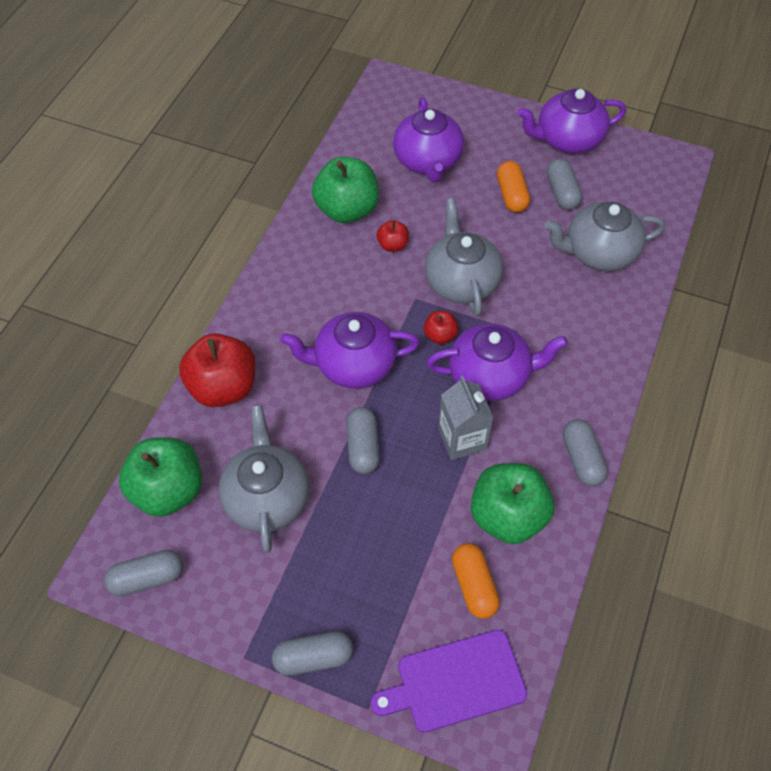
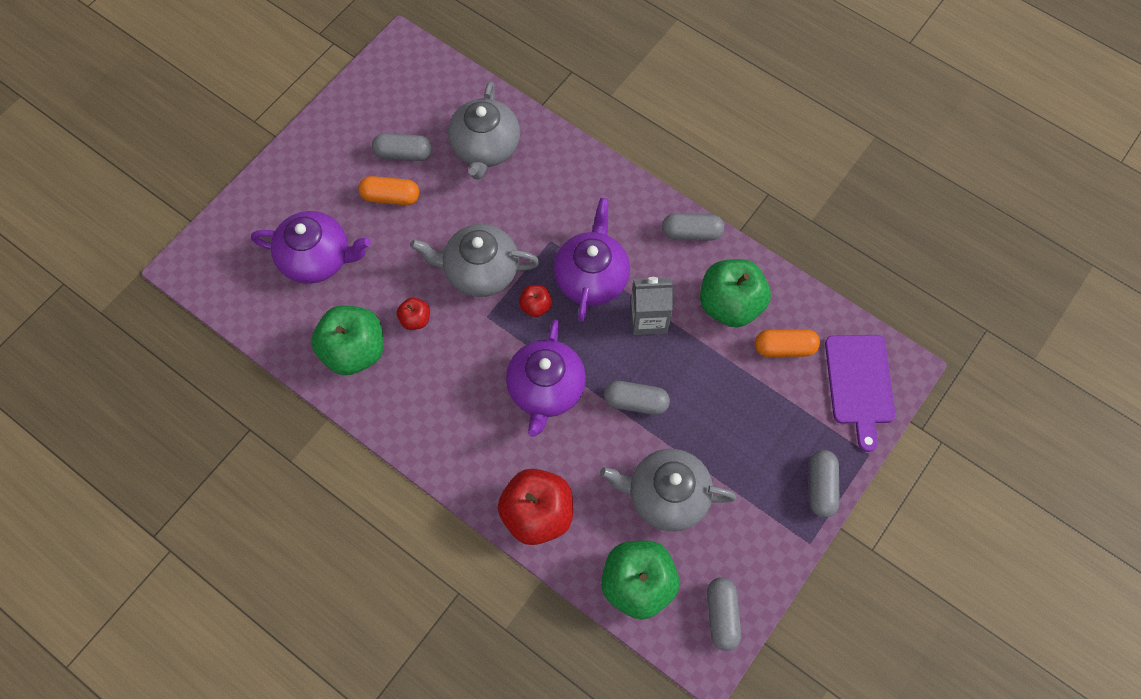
camera: 75 degrees left, 10 degrees up
purple teapot [517,89,626,154] -> none

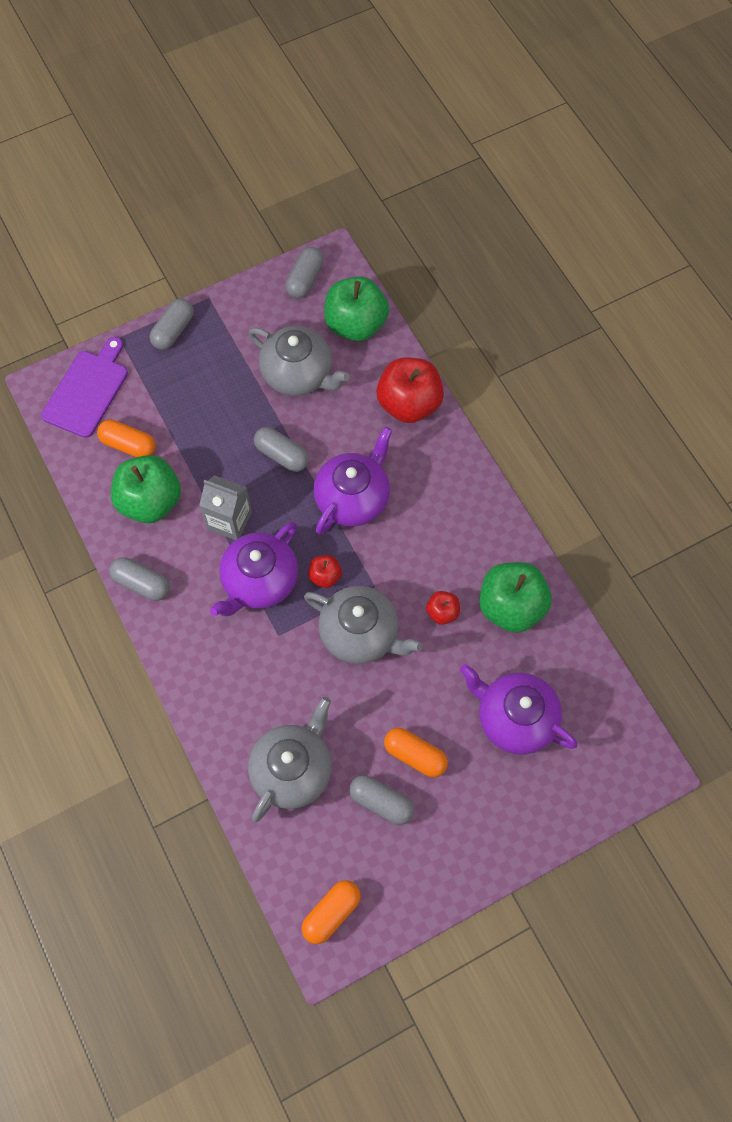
camera: 155 degrees left, 0 degrees up
none -> orange capsule [302,880,361,944]

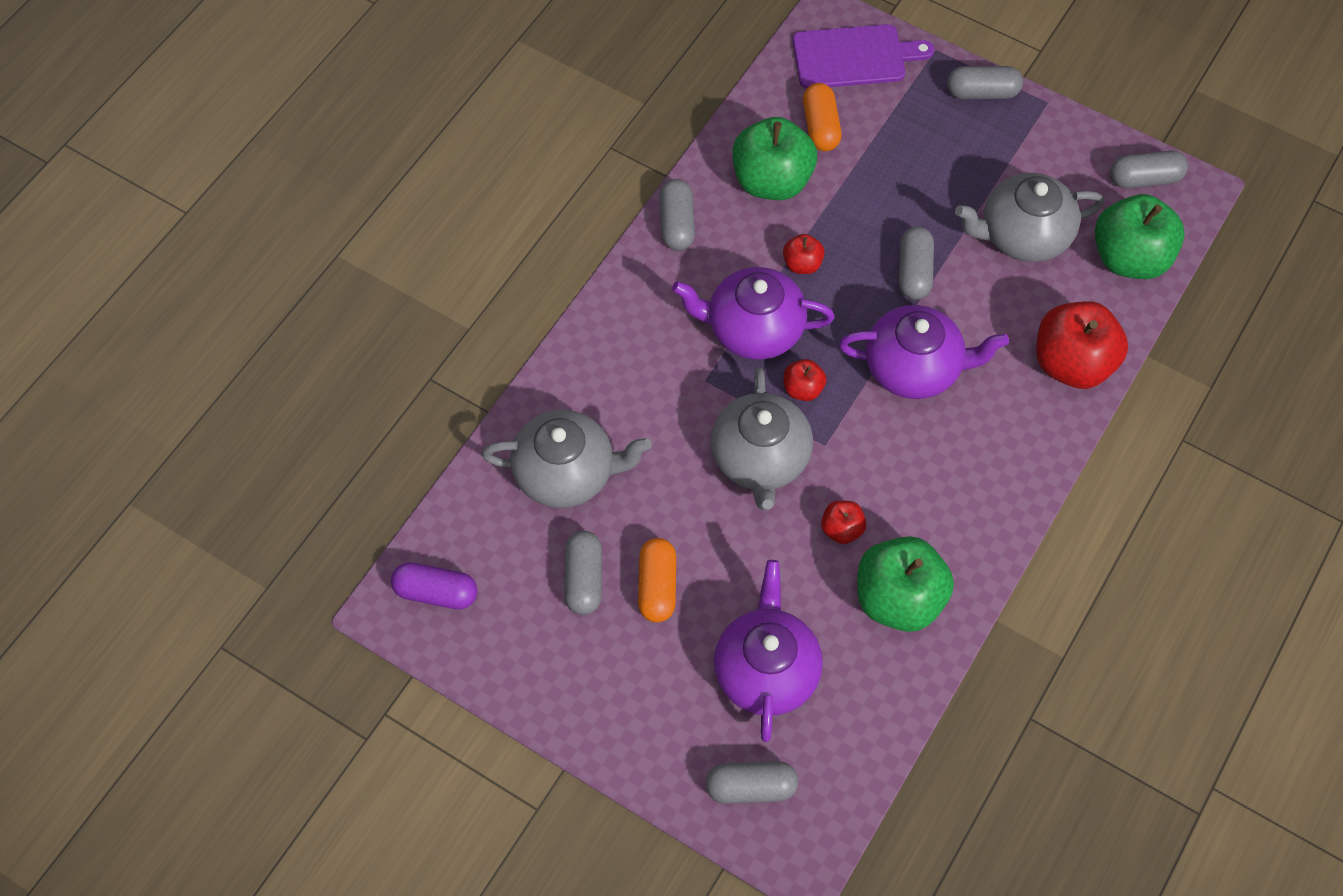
camera: 60 degrees right, 5 degrees down
grey carton [199,475,252,540] -> red apple [783,234,825,274]
grey teapot [248,326,350,396] -> grey teapot turned 75 degrees clockwise [955,173,1104,262]
orange capsule [302,880,361,944] -> purple capsule [391,562,478,610]
none -> grey capsule [705,761,798,804]

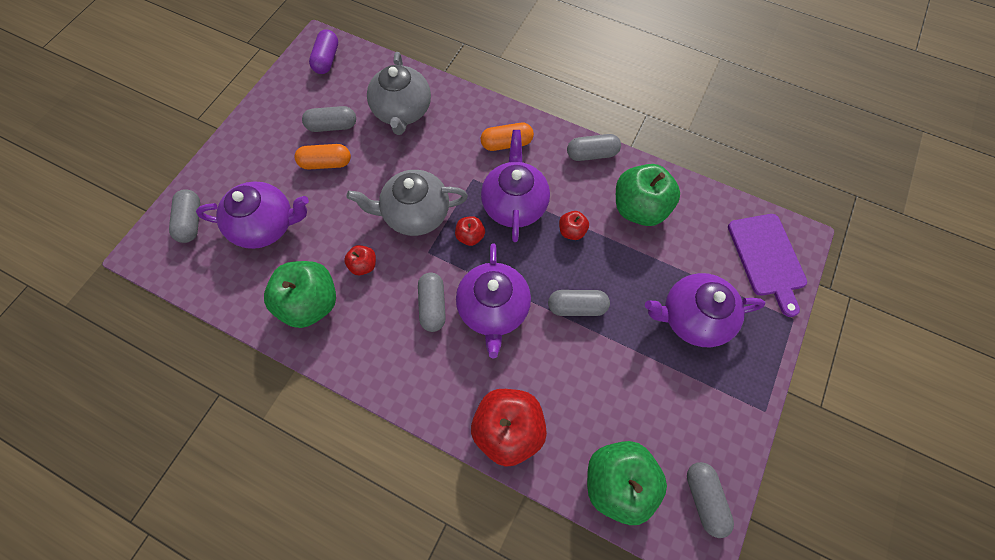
camera: 85 degrees right, 5 degrees up
orange capsule [803,83,842,151] -> orange capsule moved to [481,123,534,151]
grey capsule [947,66,1023,99] -> grey capsule moved to [418,272,446,332]
grey teapot [955,173,1104,262] -> none
none -> purple teapot [645,273,766,347]

